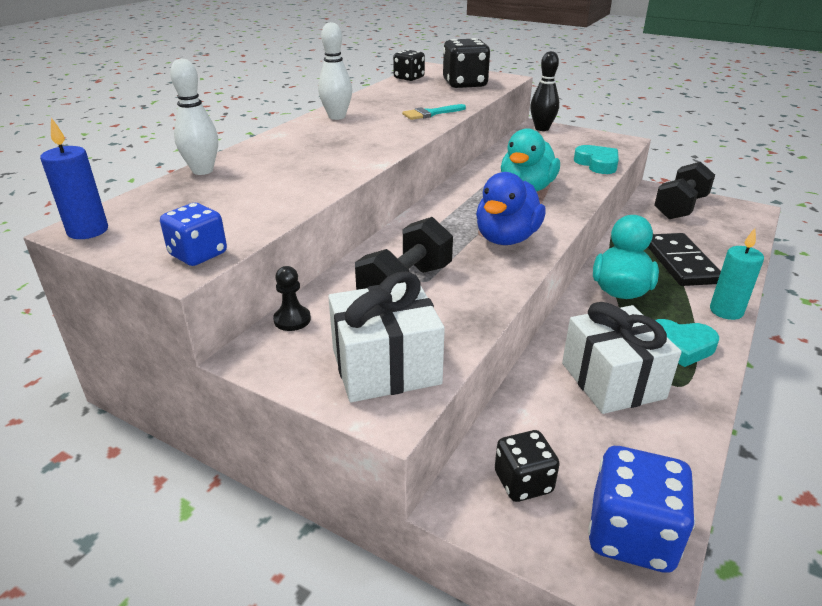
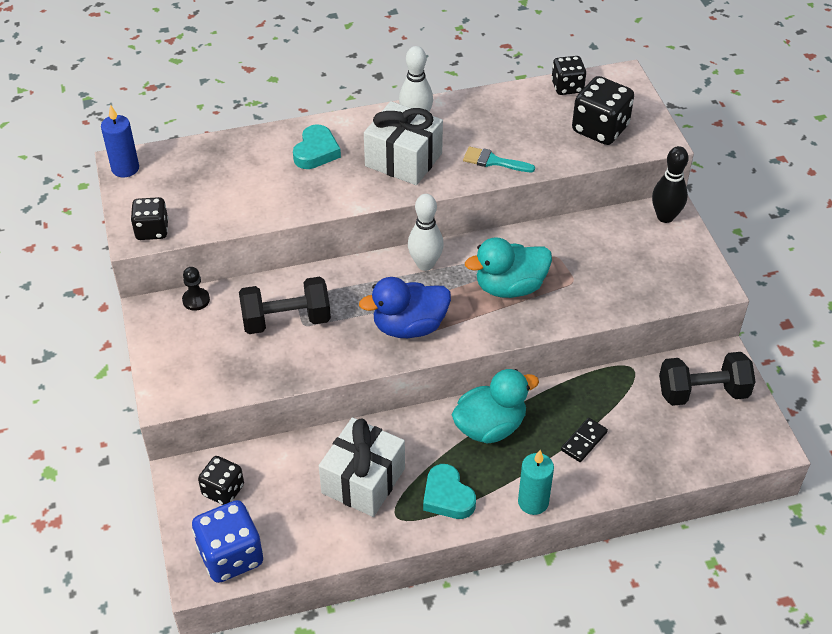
camera: 45 degrees right, 15 degrees up
blue dice [160,203,227,266] -> black dice [131,197,169,240]
white bowling pin [170,59,218,175] -> white bowling pin moved to [408,194,444,271]
white gift [328,271,445,402] -> white gift moved to [364,101,443,185]
turquoise heart [574,145,619,174] -> turquoise heart moved to [293,124,341,169]
black domino [648,233,721,286] -> black domino [561,418,608,462], size x0.53

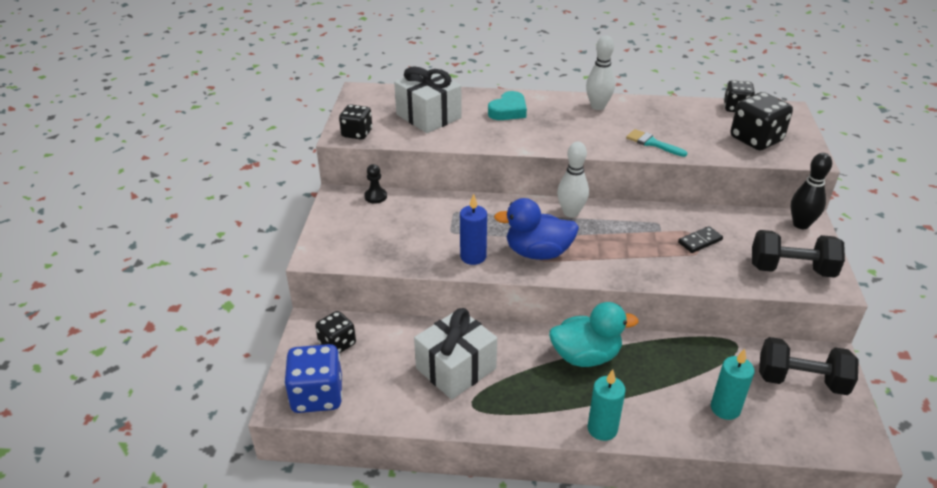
camera: 20 degrees right, 10 degrees down
blue candle [101,104,139,177] -> blue candle moved to [460,194,487,265]
black dumbbell [239,277,331,334] -> black dumbbell moved to [752,230,845,278]
white gift [364,101,443,185] -> white gift moved to [394,66,462,133]
turquoise heart [423,464,476,519] -> none
turquoise duck [465,237,552,298] -> none
black domino [561,418,608,462] -> black domino moved to [678,226,723,253]
none -> turquoise candle [711,349,755,420]

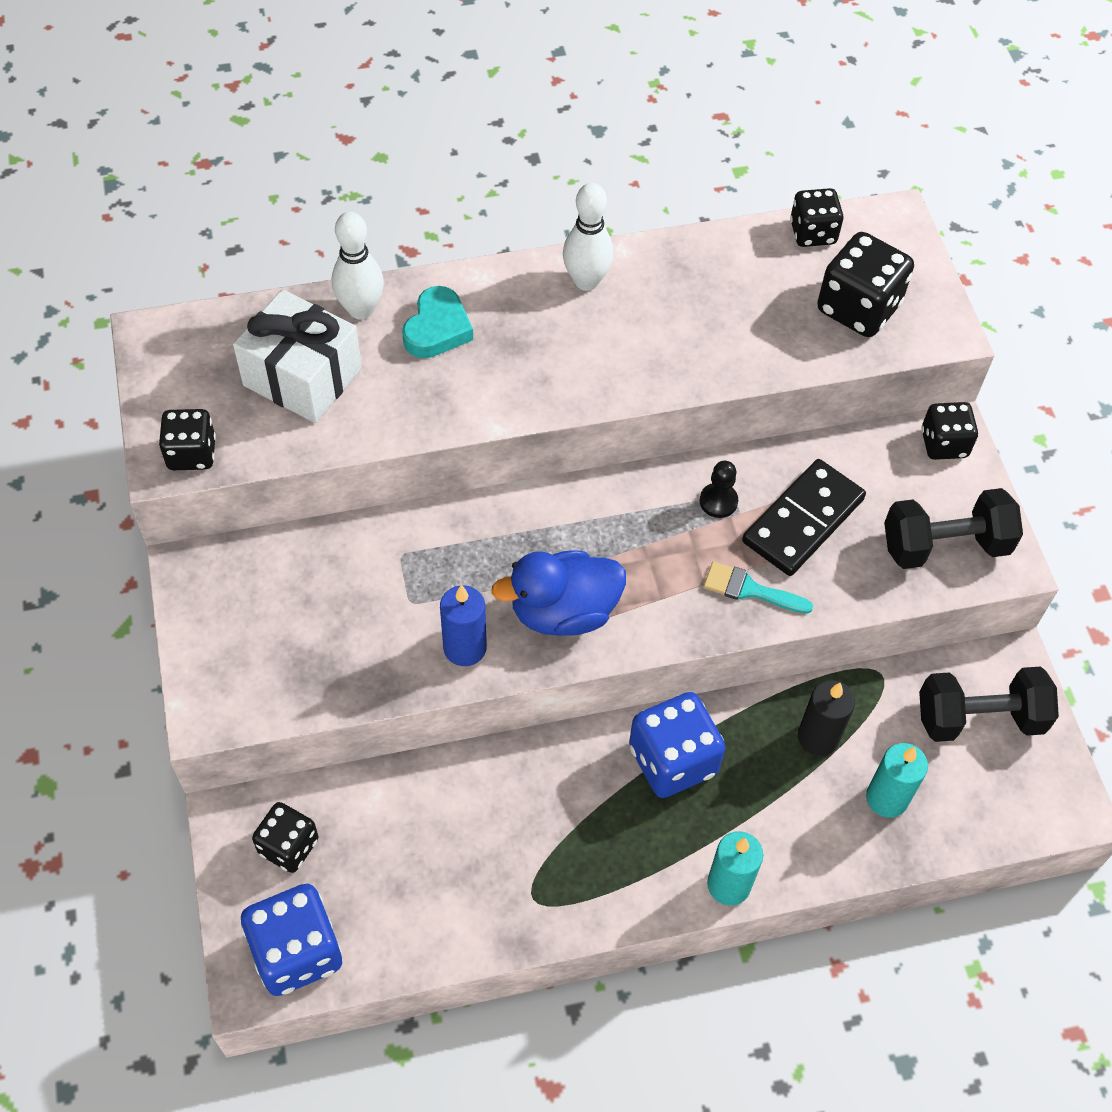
camera: 20 degrees left, 20 degrees up
black pawn [364,164,387,204] -> black pawn moved to [700,461,738,518]
white gift [414,308,497,400] -> none
turquoise duck [549,302,639,367] -> blue dice [629,692,726,798]
white bowling pin [557,142,589,217] -> white bowling pin moved to [332,212,384,320]
turquoise brush [626,129,687,157] -> turquoise brush moved to [704,561,813,614]
black domino [678,226,723,253] -> black domino [742,459,866,576], size x1.88
black bowling pin [791,153,832,229] -> black dice [921,402,978,460]
none -> black candle [798,680,855,756]

